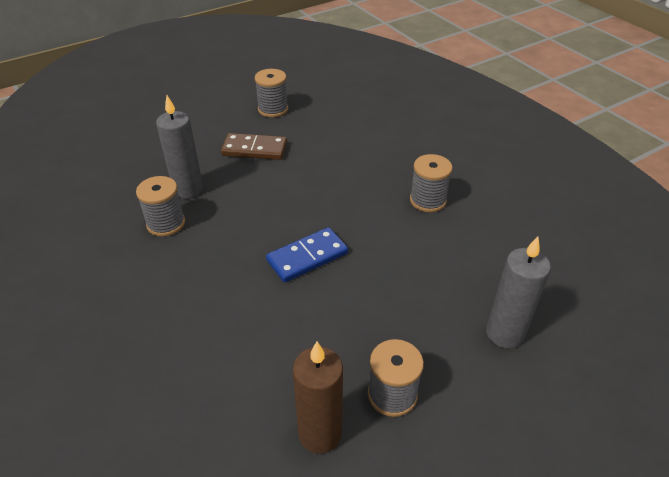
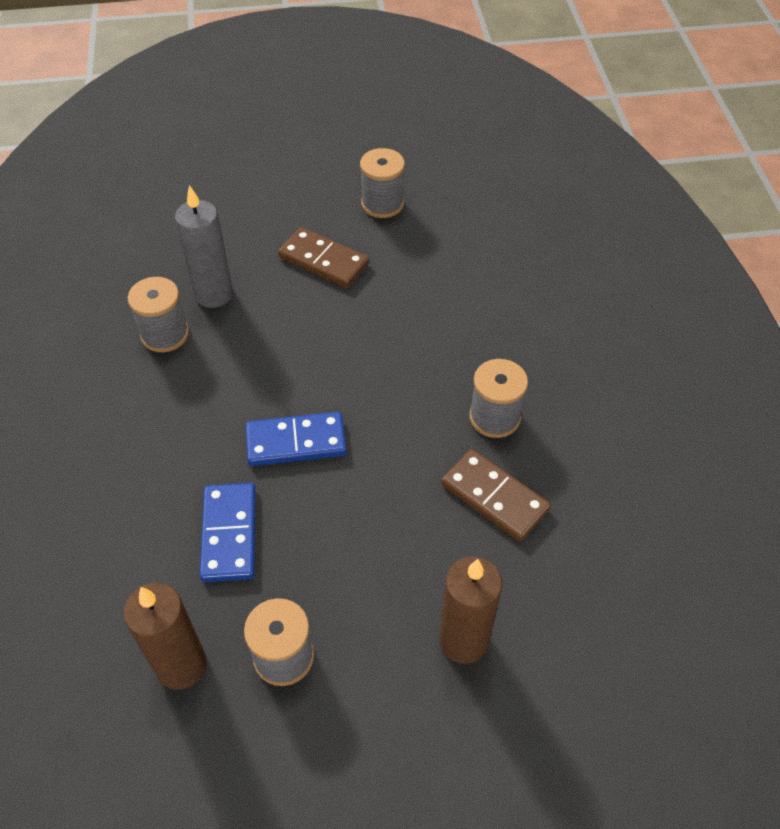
camera: 25 degrees right, 10 degrees up
grey candle [486,236,551,349] -> brown candle [439,556,502,664]
none -> blue domino [200,483,256,582]
none -> brown domino [441,449,551,542]

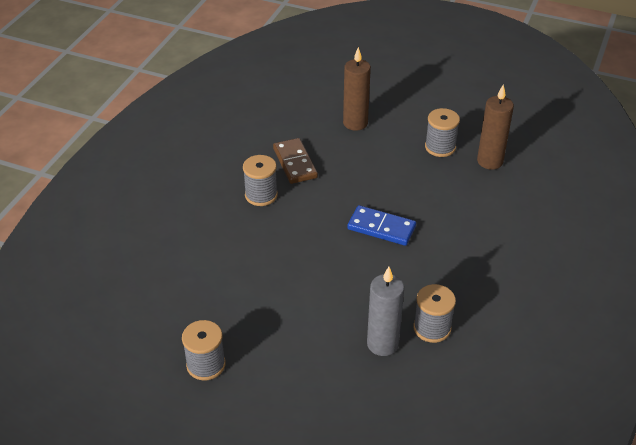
camera: 150 degrees left, 10 degrees down
blue domino [200,483,256,582] -> none
brown domino [278,227,369,288] -> none

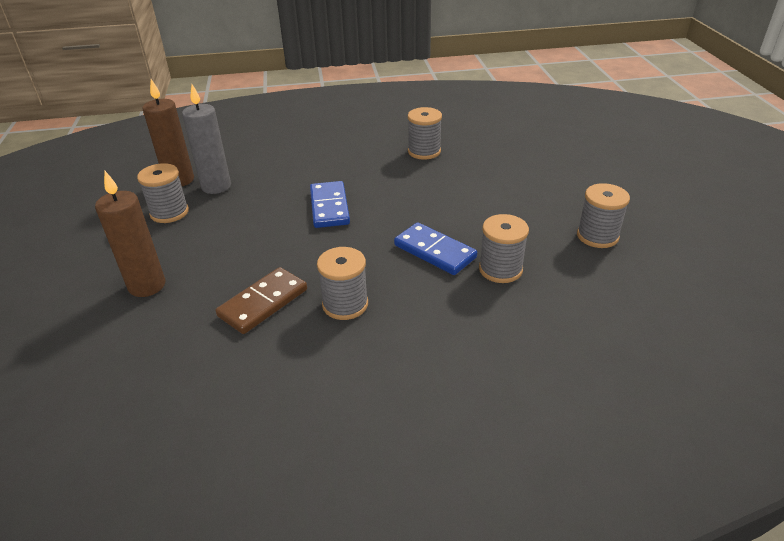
camera: 120 degrees left, 5 degrees down
grey candle [367,267,404,356] -> grey candle moved to [182,84,231,194]
none -> blue domino [394,222,477,275]
none -> grey spool [479,214,529,283]

